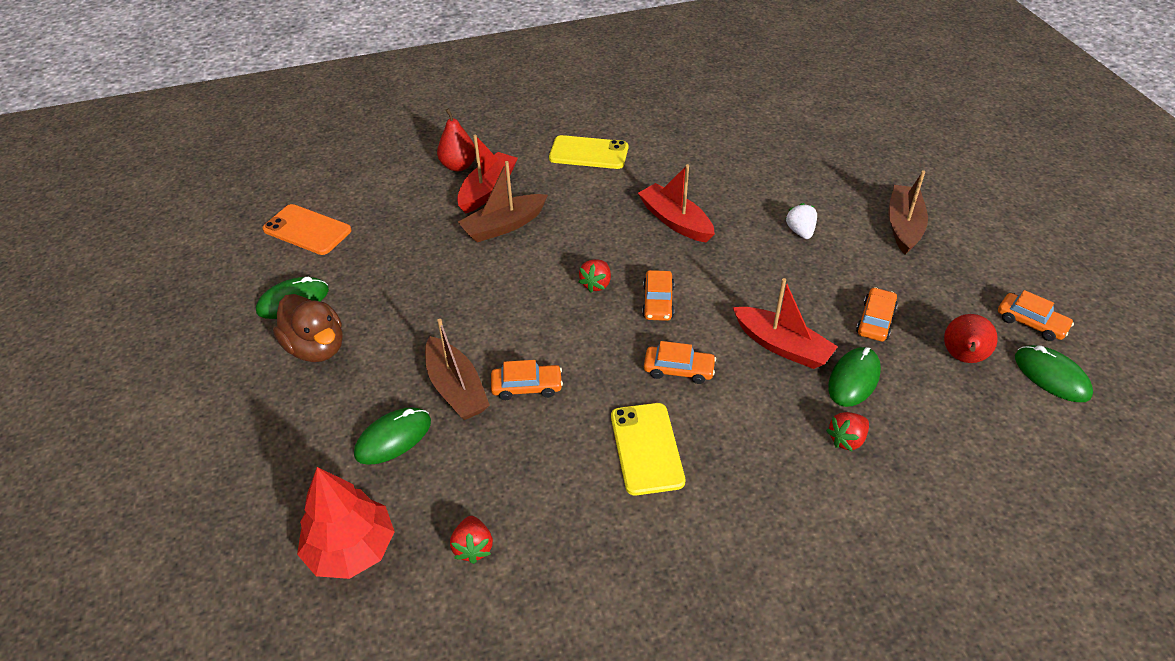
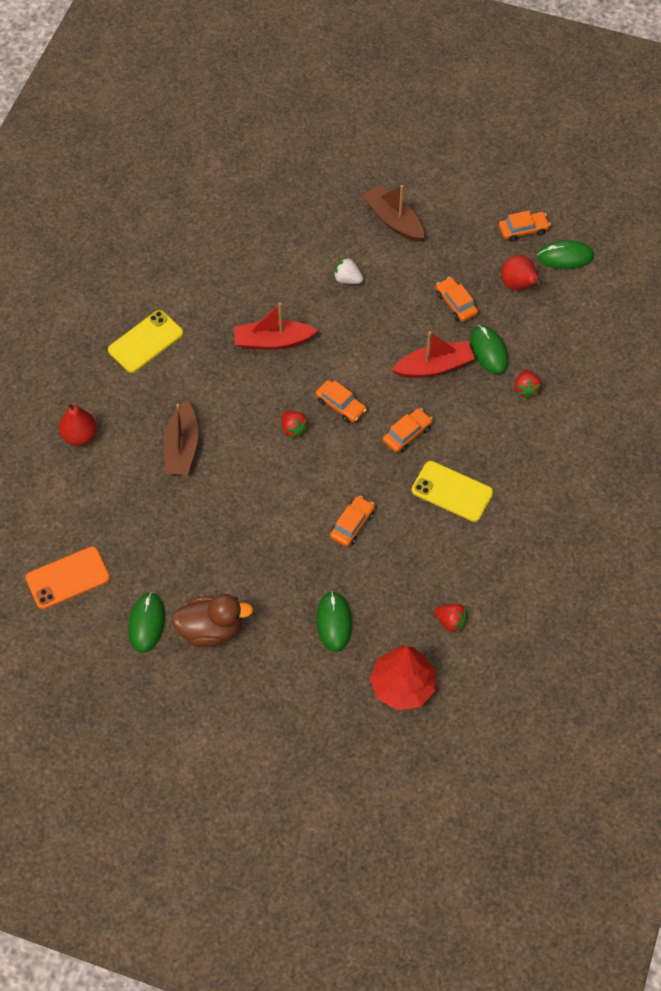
camera: 55 degrees left, 15 degrees up
brown boat [425,319,490,420] -> none
red boat [457,135,518,213] -> none

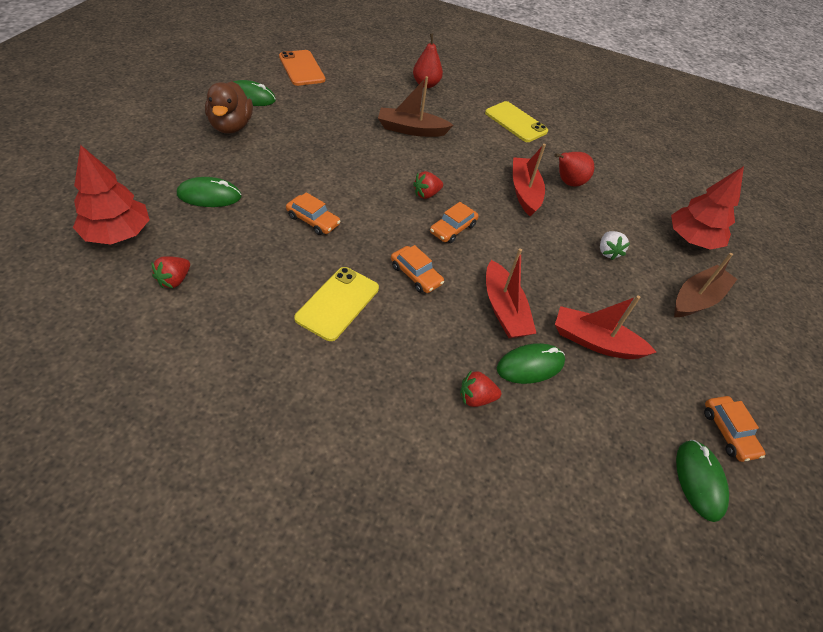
camera: 85 degrees right, 10 degrees down
white strawberry [333,257,363,284] -> white strawberry turned 150 degrees clockwise [600,231,630,260]
orange car [436,277,478,322] -> red boat [555,295,656,359]
red pear [501,255,542,291] -> red pear moved to [555,152,594,186]
none -> red tree [671,166,744,250]

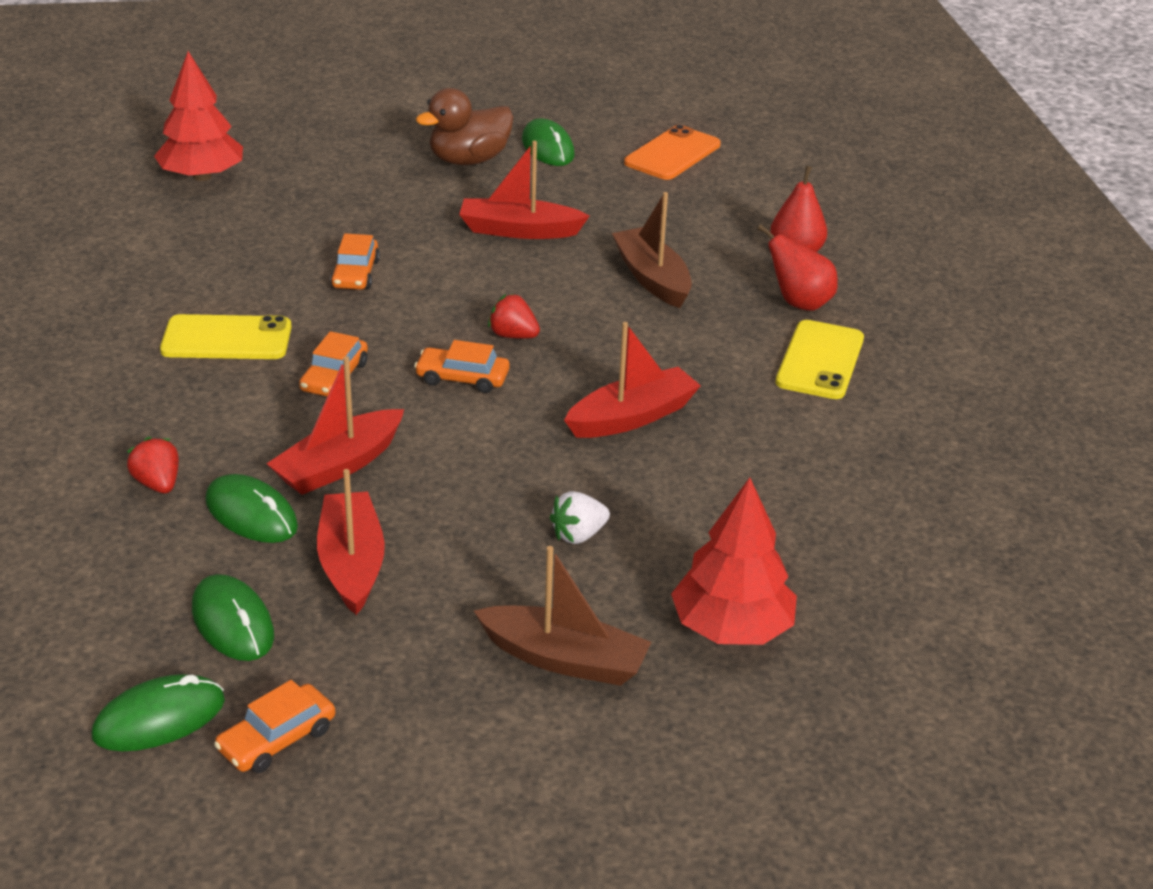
camera: 65 degrees right, 15 degrees down
red strawberry [152,256,190,288] -> none
green mouse [177,177,242,207] -> green mouse moved to [192,574,274,661]
red pear [555,152,594,186] -> red pear moved to [757,224,838,311]
none -> red boat [459,141,589,239]

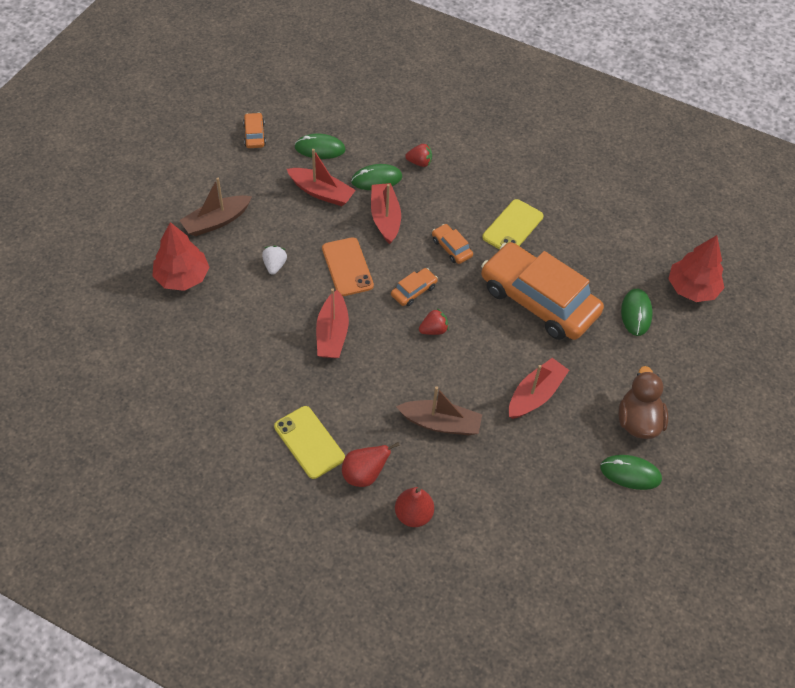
camera: 125 degrees right, 20 degrees up
green mouse [92,674,225,751] -> green mouse moved to [621,289,653,336]
orange car [330,233,380,290] -> orange car [481,242,604,340], size x2.49
orange phone [624,125,721,180] -> orange phone moved to [322,237,374,296]

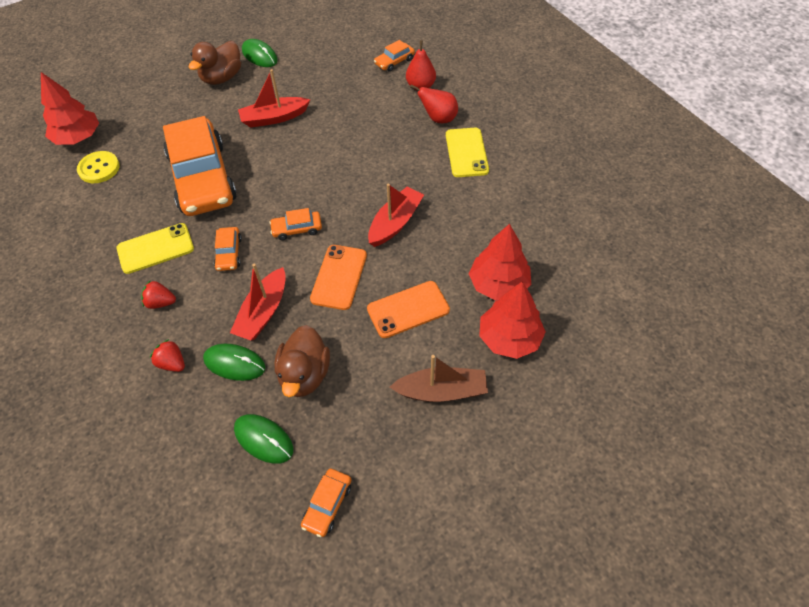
camera: 145 degrees left, 0 degrees up
white strawberry [262,246,287,275] -> orange phone [367,281,450,338]
red boat [287,149,356,206] -> brown duck [274,325,330,397]
brown boat [396,386,482,435] -> none
red strawberry [419,308,449,335] -> red strawberry moved to [141,281,176,309]
green mouse [621,289,653,336] -> none
none -> yellow button [77,151,120,183]
none -> orange car [374,40,415,71]
none -> red tree [469,224,531,301]

